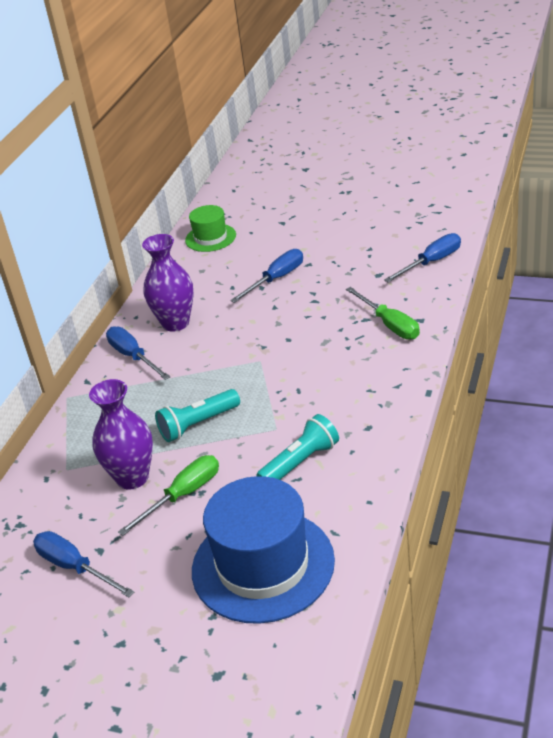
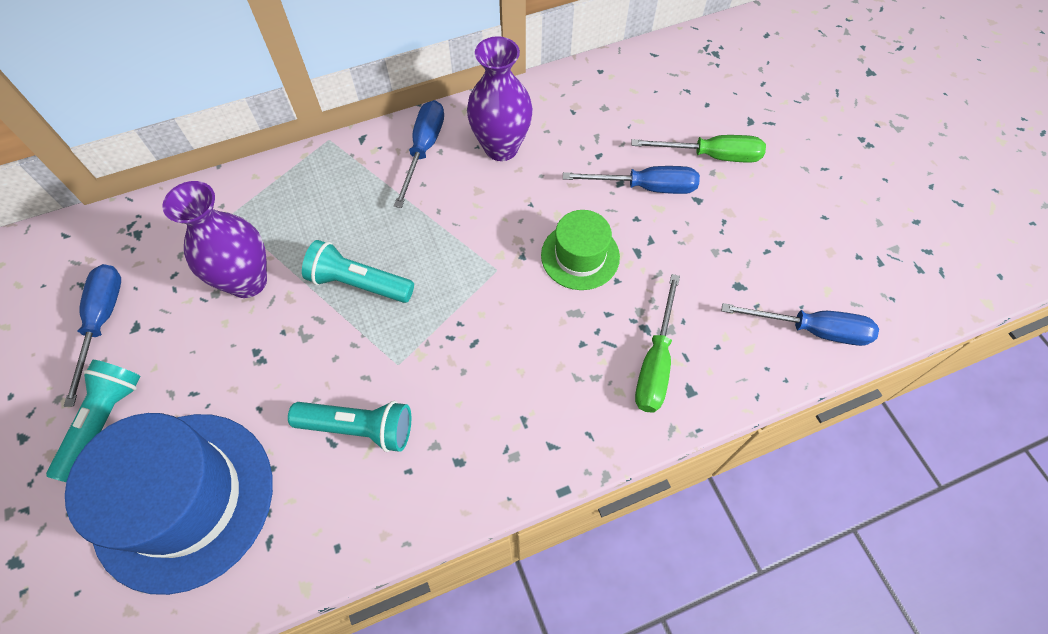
camera: 45 degrees right, 25 degrees up
green screwdriver [118,455,219,536] -> green screwdriver moved to [632,135,766,163]
green hat [185,205,236,252] -> green hat moved to [541,210,620,290]
none -> turquoise flashlight [46,360,140,482]

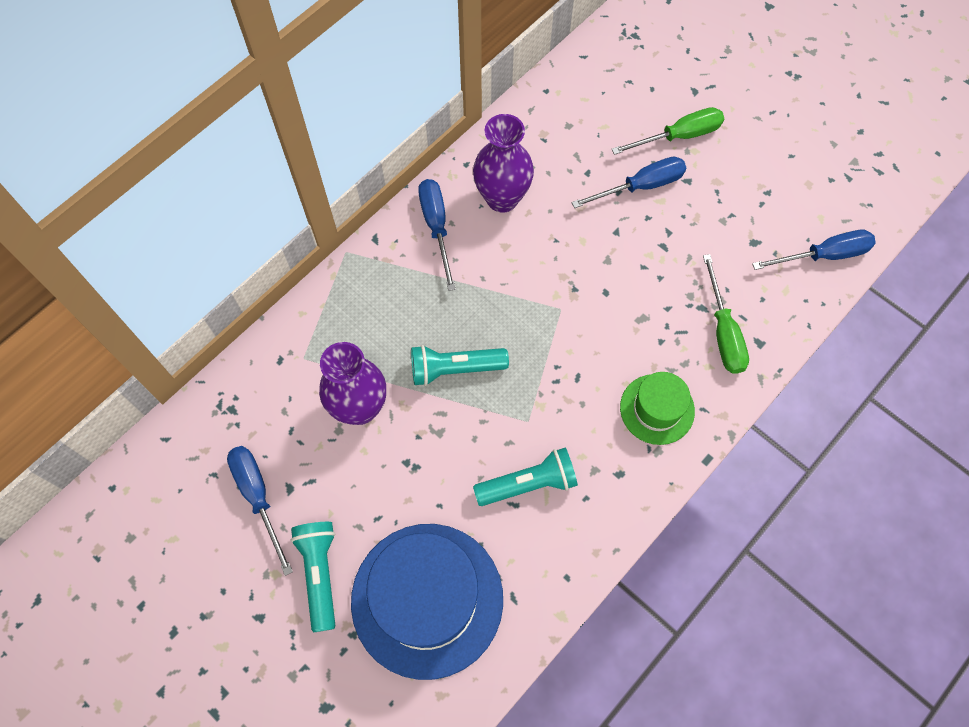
camera: 25 degrees left, 5 degrees up
green hat [541,210,620,290] -> green hat moved to [620,372,695,445]

